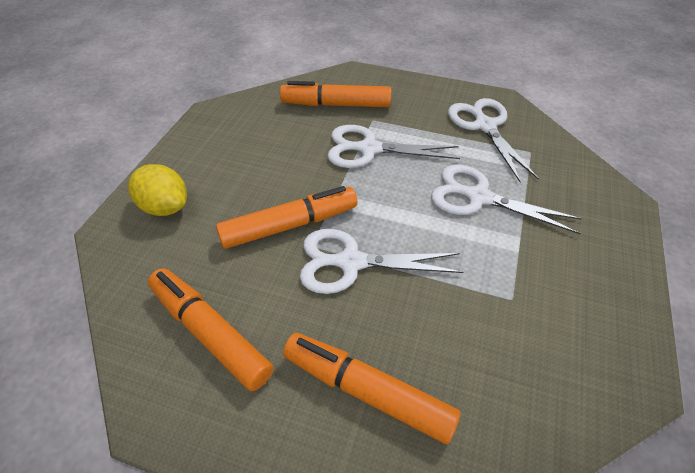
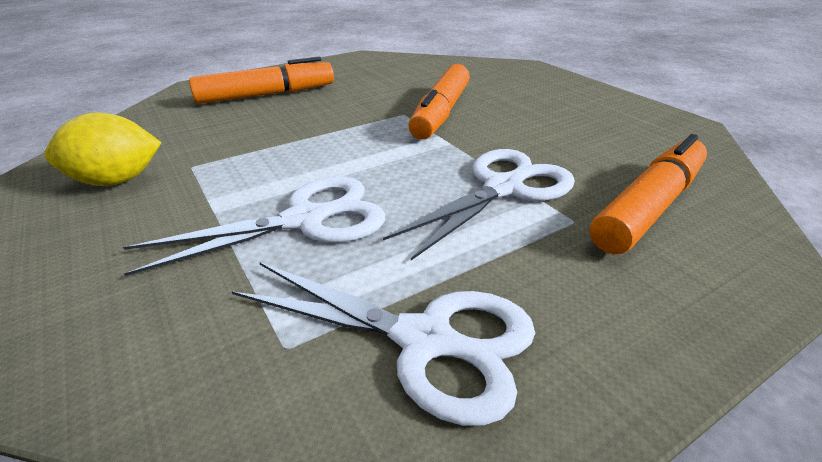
camera: 130 degrees right, 15 degrees down
yellow lemon [128,164,187,216] -> yellow lemon moved to [44,112,162,186]
orange marker [148,268,274,391] -> none
white scissors [300,229,463,294] -> none

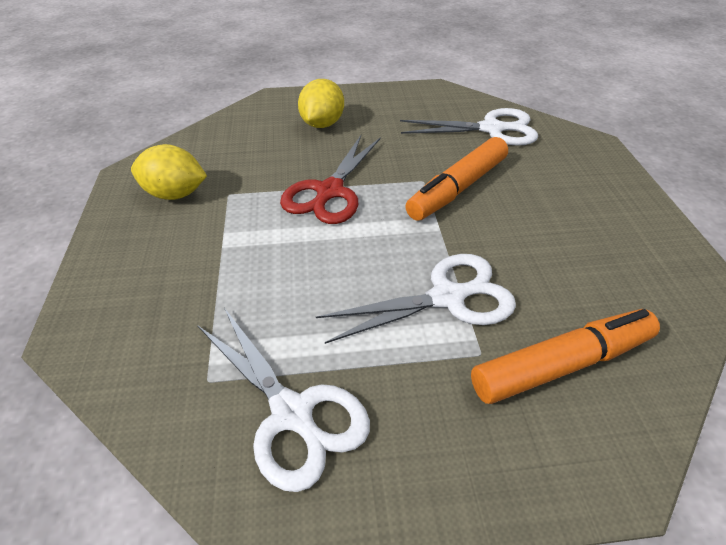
camera: 25 degrees right, 10 degrees up
white scissors [123,176,385,276] -> white scissors moved to [400,108,538,146]
orange marker [189,57,334,104] -> yellow lemon [298,79,344,128]
none -> red scissors [280,135,381,224]

